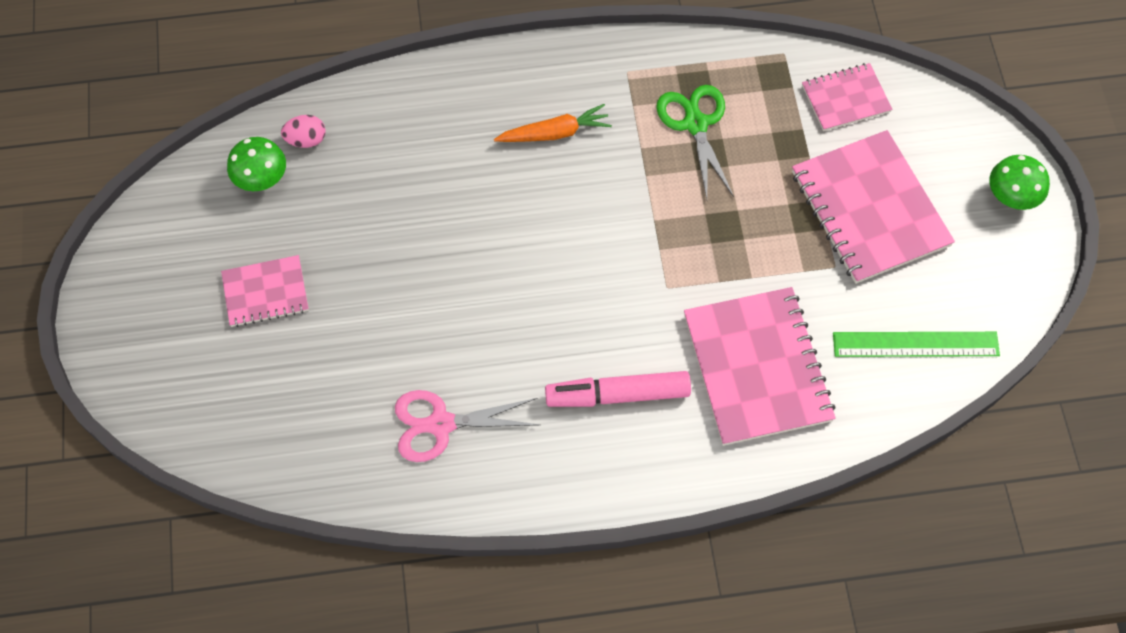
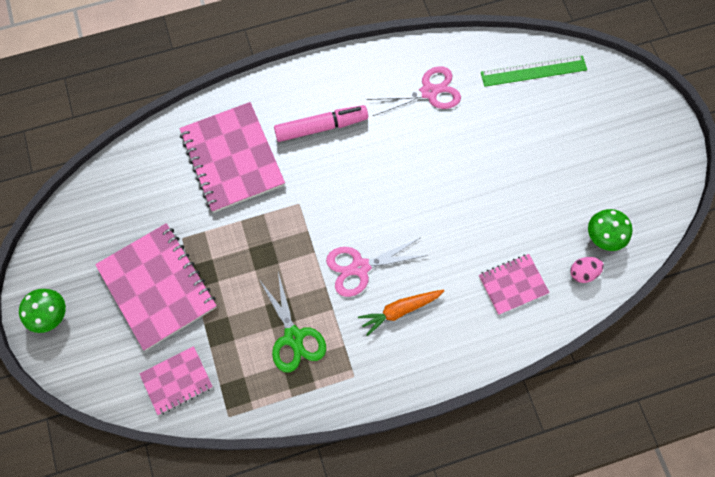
camera: 170 degrees right, 5 degrees up
pink notebook [221,255,309,327] -> pink notebook moved to [479,254,550,315]
green ruler [833,332,1000,357] -> green ruler moved to [481,56,587,87]
none -> pink scissors [326,238,428,297]

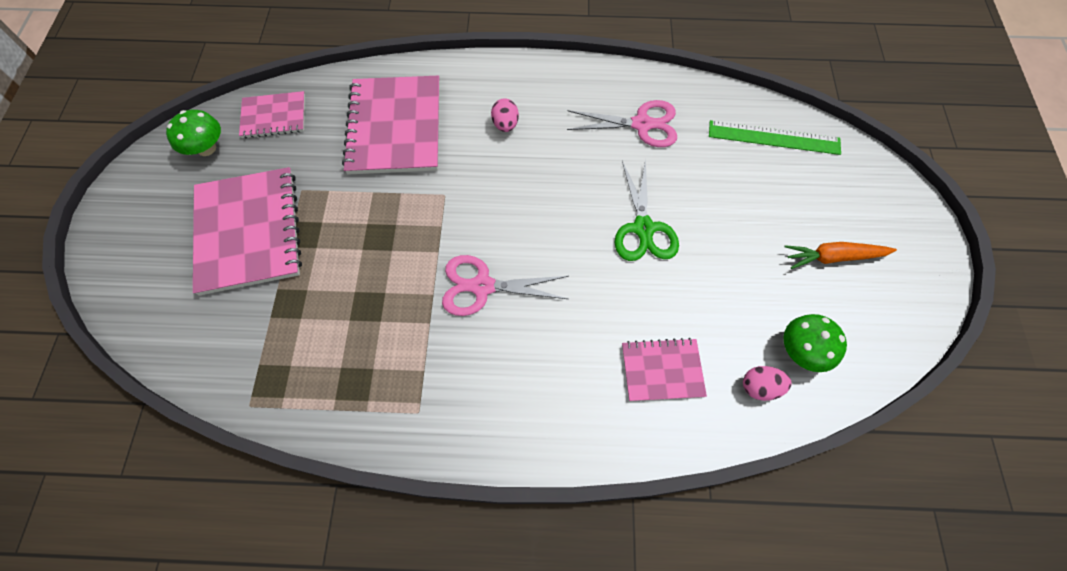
camera: 20 degrees right, 5 degrees down
green mushroom [19,289,66,333] -> green mushroom moved to [166,110,221,156]
pink notebook [140,346,213,415] -> pink notebook moved to [239,91,305,139]
green scissors [259,272,326,372] -> green scissors moved to [614,159,679,261]
pink marker [274,105,368,142] -> pink egg [491,98,519,132]
orange carrot [358,289,444,336] -> orange carrot moved to [785,242,897,269]

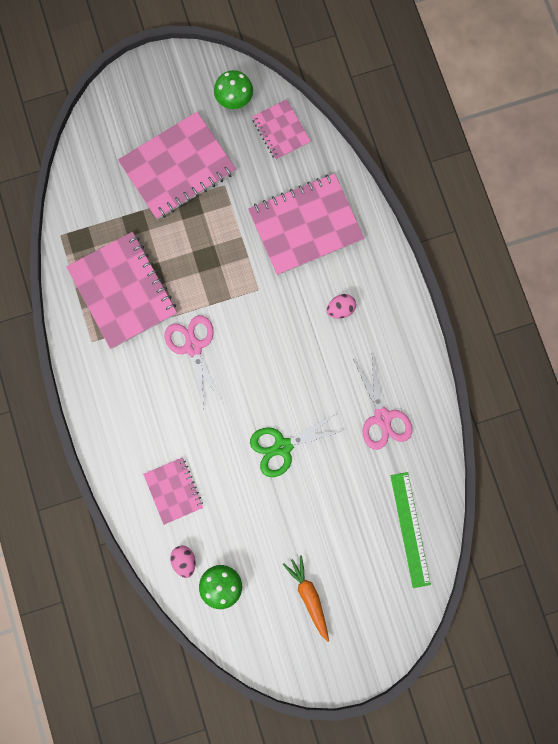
camera: 70 degrees right, 15 degrees up
none -> pink notebook [66,232,177,349]

